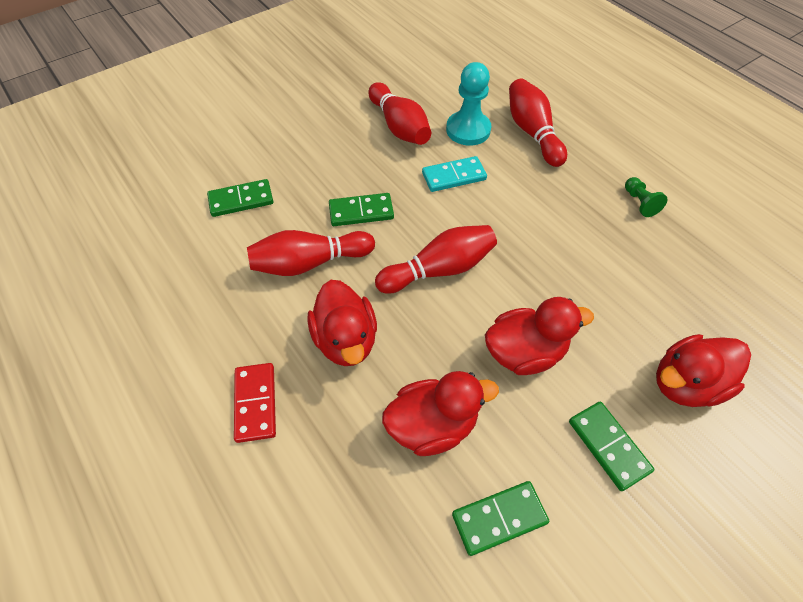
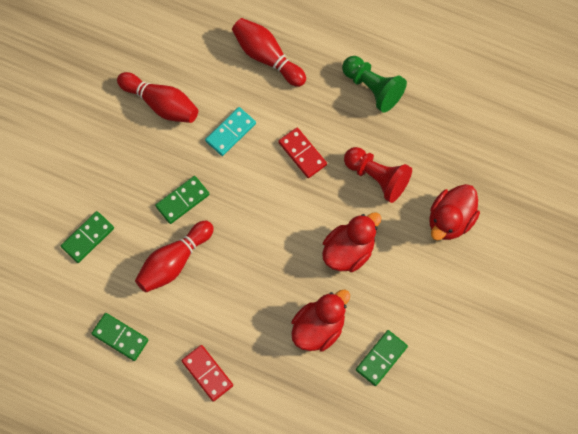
camera: 30 degrees left, 15 degrees up
red duck [307,280,377,366] -> none
red bowling pin [375,225,497,294] -> none
turquoise pawn [446,62,491,145] -> none
green domino [569,402,654,491] -> green domino moved to [91,313,149,361]
green pawn [625,177,668,217] -> green pawn [342,56,407,113], size x1.84
none -> red domino [278,127,327,178]
none -> red pawn [344,147,412,203]

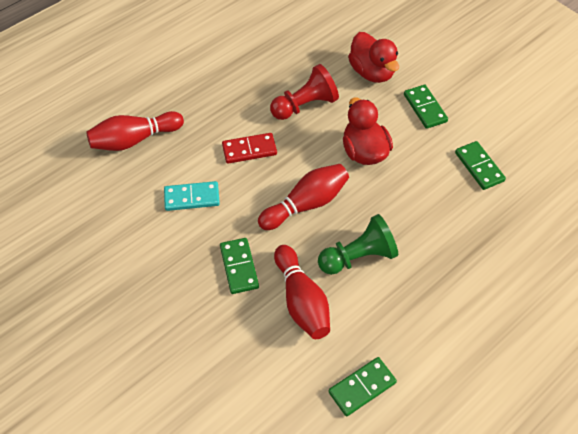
camera: 65 degrees left, 15 degrees down
green domino [61,211,114,263] -> green domino moved to [404,85,448,129]
red bowling pin [117,72,198,123] -> red bowling pin moved to [258,164,349,230]
red domino [181,345,233,402] -> none
turquoise domino [205,107,256,156] -> turquoise domino turned 75 degrees counterclockwise [164,181,220,211]
red duck [291,290,350,352] -> none
green pawn [342,56,407,113] -> green pawn moved to [318,214,398,275]

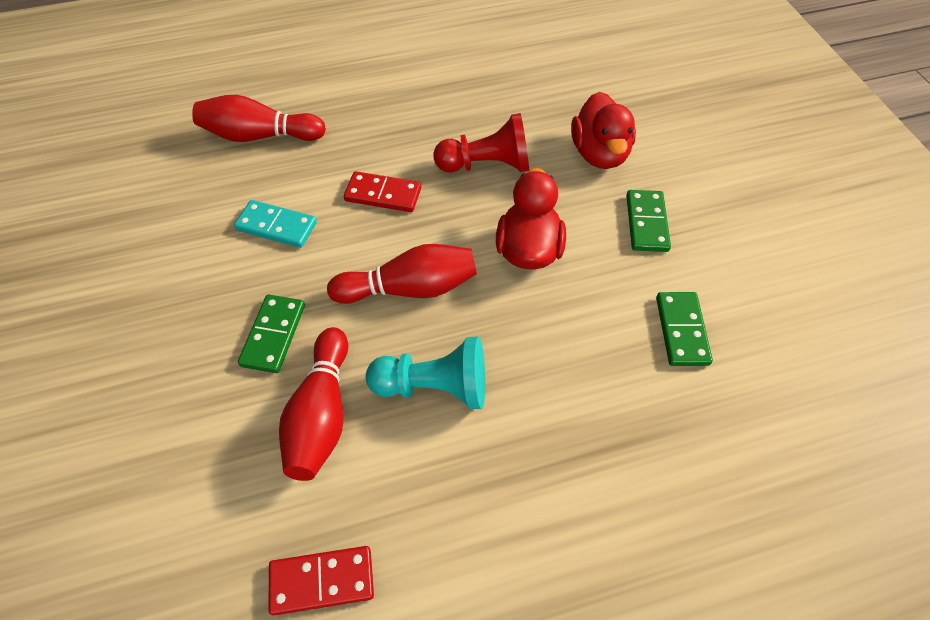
camera: 25 degrees right, 0 degrees up
green pawn [318,214,398,275] -> turquoise pawn [366,337,485,409]
green domino [328,357,397,416] -> red domino [268,546,374,616]

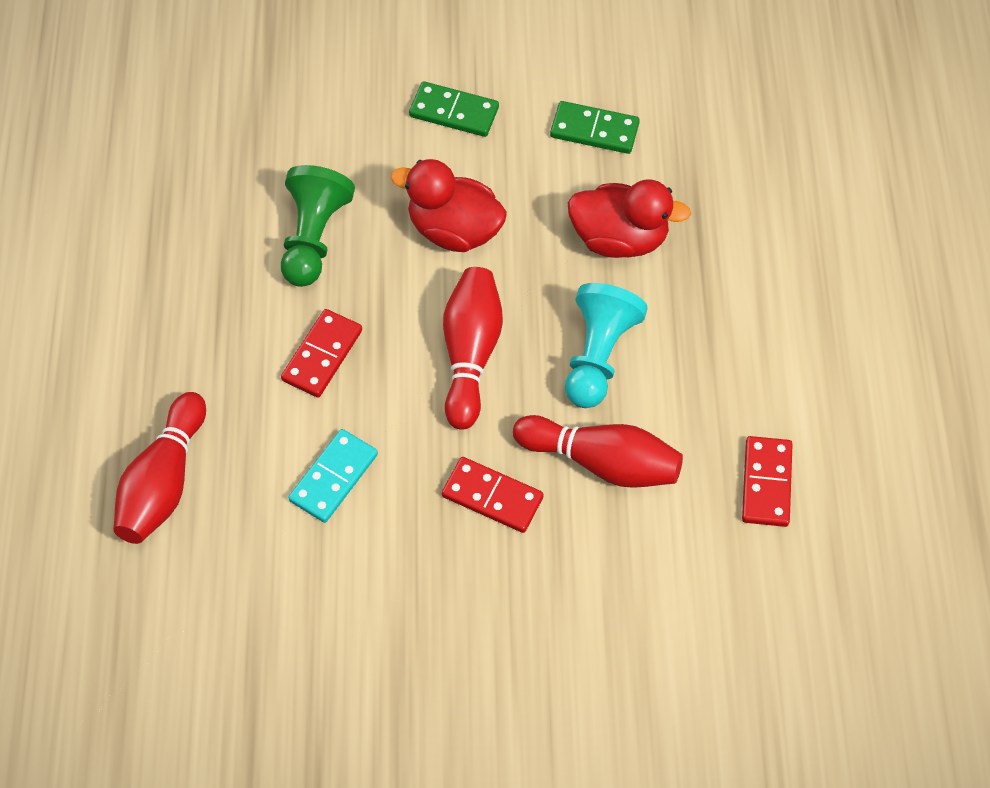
camera: 75 degrees left, 5 degrees up
green domino [238,294,305,373] -> red domino [442,457,544,533]
red pawn [433,113,529,173] -> green pawn [281,165,355,287]
red duck [571,92,636,169] -> red duck moved to [568,179,691,258]

